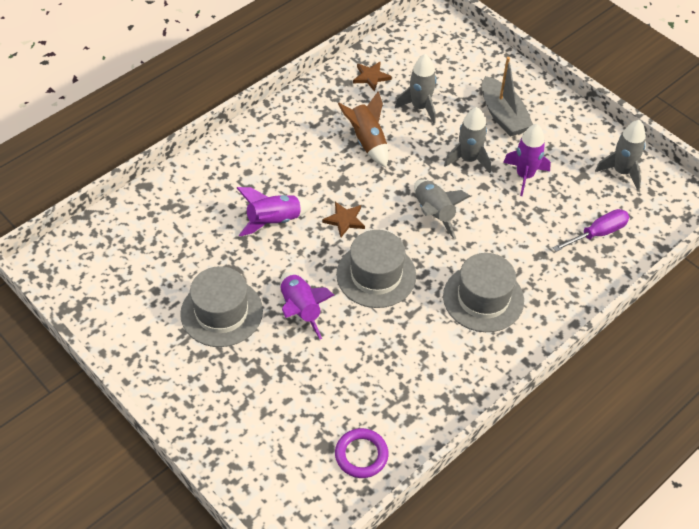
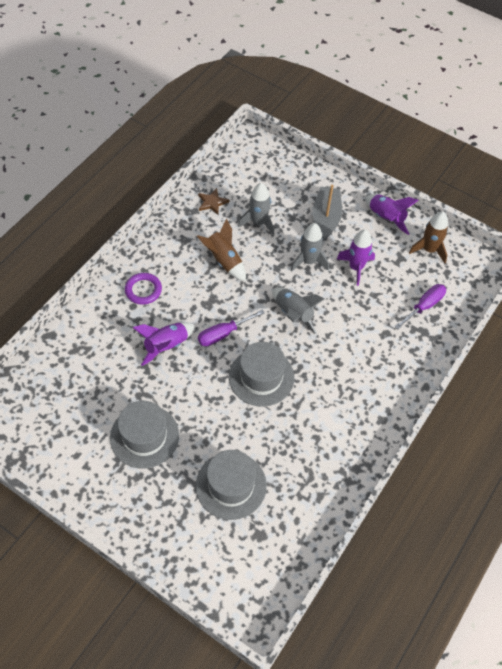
camera: 15 degrees left, 5 degrees up
purple rocket [280,272,334,340] -> purple rocket moved to [365,194,419,235]
brown star [322,202,365,237] -> purple screwdriver [198,309,265,346]
purple ring [335,428,389,478] -> purple ring moved to [125,273,162,305]
grey hat [443,253,524,332] -> grey hat moved to [196,450,267,520]
grey boat [482,57,533,137] -> grey boat turned 135 degrees counterclockwise [313,185,342,241]
grey rocket [595,120,646,190] -> brown rocket [409,211,448,263]

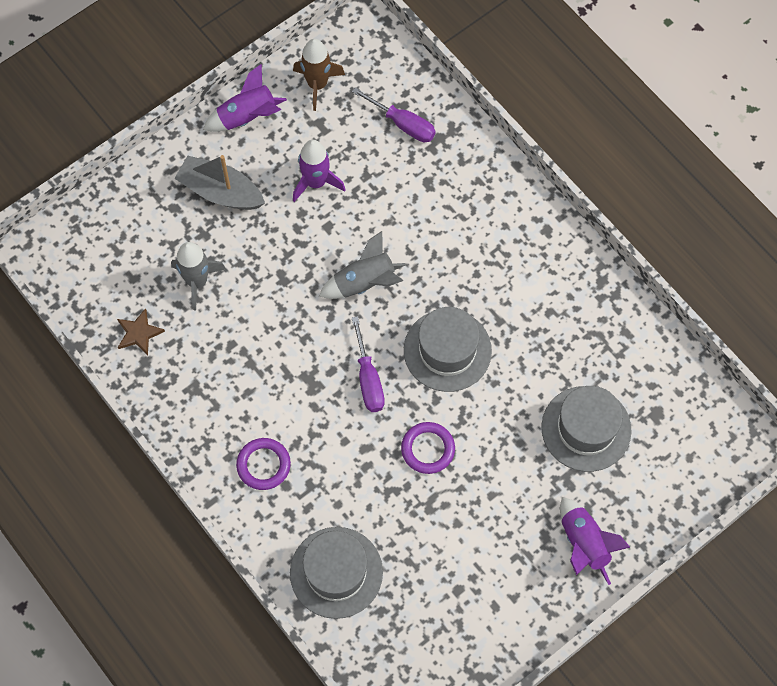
camera: 70 degrees left, 10 degrees up
grey hat [110,401,179,469] -> grey hat moved to [290,527,383,619]
purple rocket [133,322,195,366] -> purple rocket moved to [560,497,630,585]
brown rocket [197,219,246,281] -> none
grey rocket [291,223,329,272] -> none
purple screwdriver [394,284,446,329] -> purple screwdriver turned 150 degrees clockwise [352,87,436,142]
none -> purple ring [401,422,455,474]

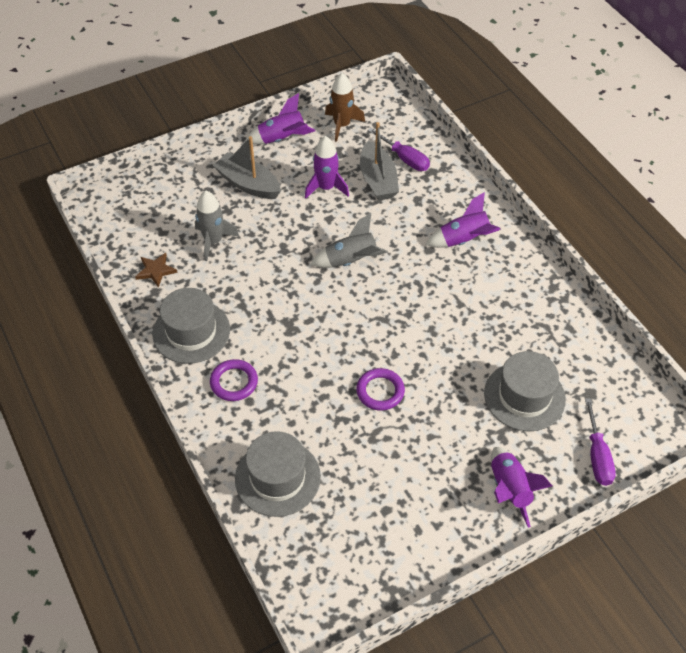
camera: 10 degrees right, 15 degrees down
purple screwdriver [352,316,385,412] -> purple screwdriver moved to [585,398,616,486]
grey hat [404,307,492,392] -> grey hat moved to [152,288,230,364]
none -> grey boat [360,122,399,201]
none -> purple rocket [425,192,500,248]

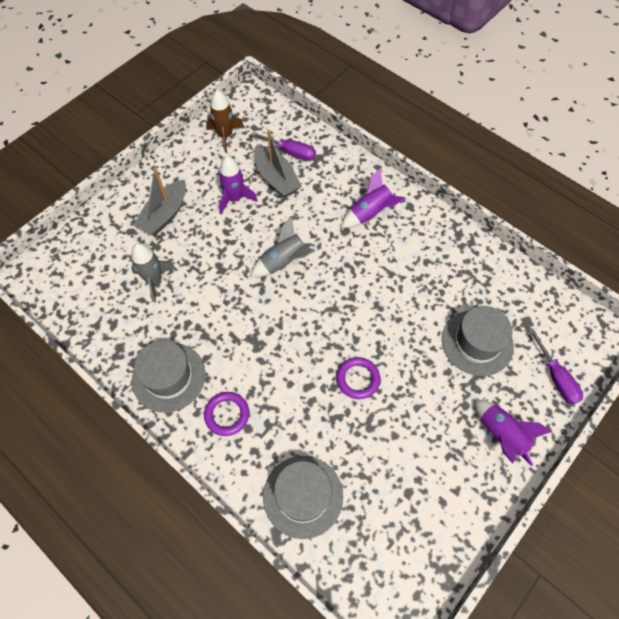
camera: 20 degrees left, 10 degrees up
brown star [135,253,178,288] -> none
grey boat [213,136,281,199] -> grey boat turned 75 degrees counterclockwise [133,167,186,236]
purple rocket [245,93,315,144] -> none

